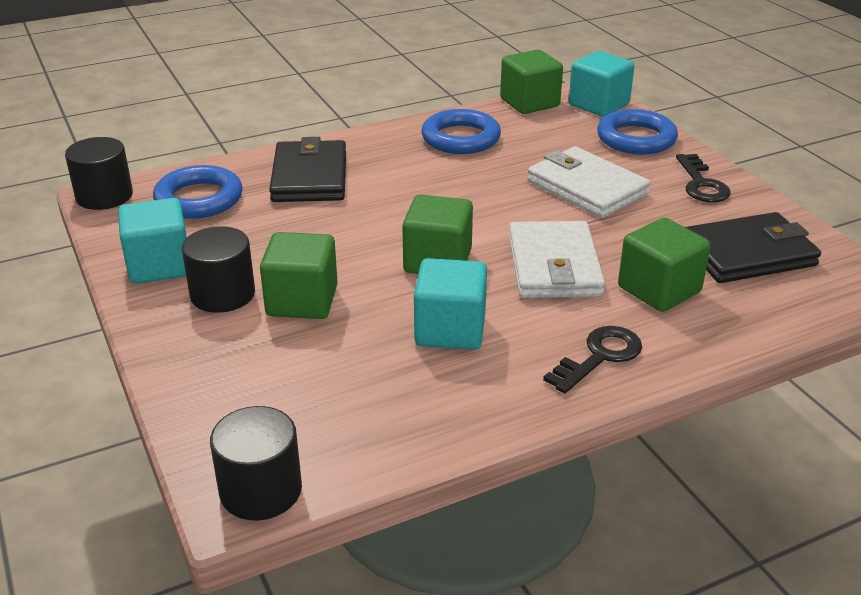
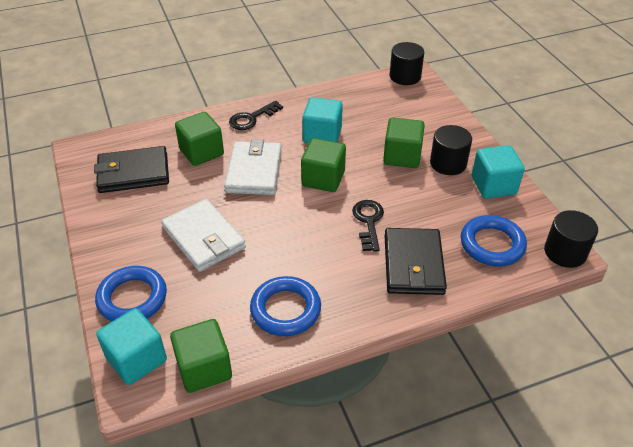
camera: 175 degrees left, 10 degrees up
black key [676,154,731,202] -> black key moved to [352,200,384,252]

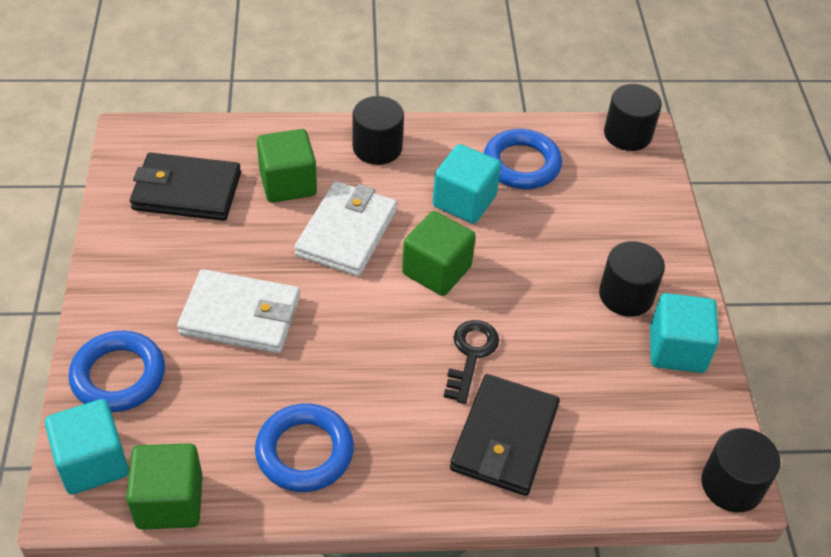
camera: 15 degrees right, 5 degrees up
white wallet [161,199,246,272] -> white wallet turned 60 degrees counterclockwise [177,269,300,354]
black key [229,101,283,130] -> black cylinder [353,96,404,165]
green cube [383,118,425,168] -> none
blue ring [461,215,527,266] -> blue ring moved to [484,129,562,189]

